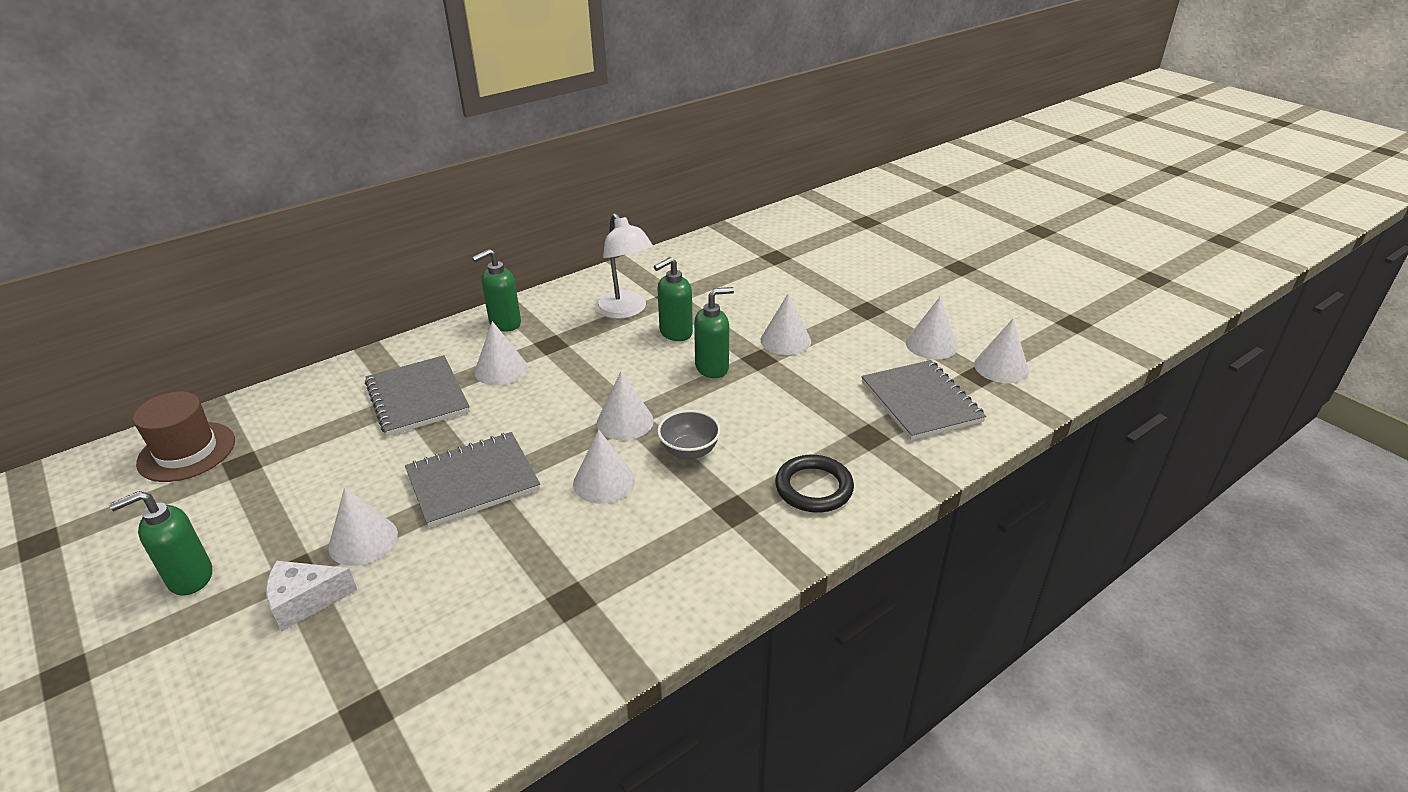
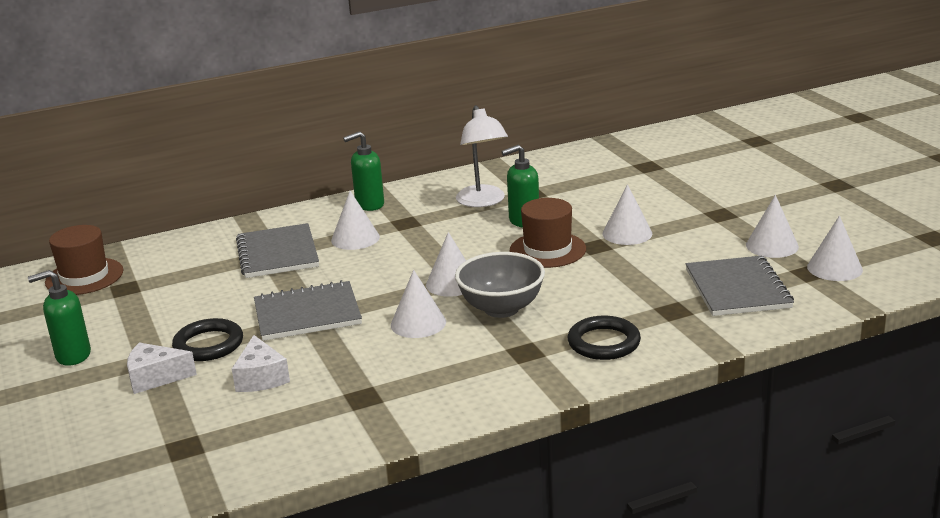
camera: 15 degrees right, 10 degrees down
white cone [328,487,398,566] -> black ring [172,318,243,361]
grey bowl [657,410,721,460] -> grey bowl [455,252,545,318], size x1.54
green soap dispenser [694,287,734,378] -> brown hat [510,198,586,268]
none -> white cheese [232,335,290,392]

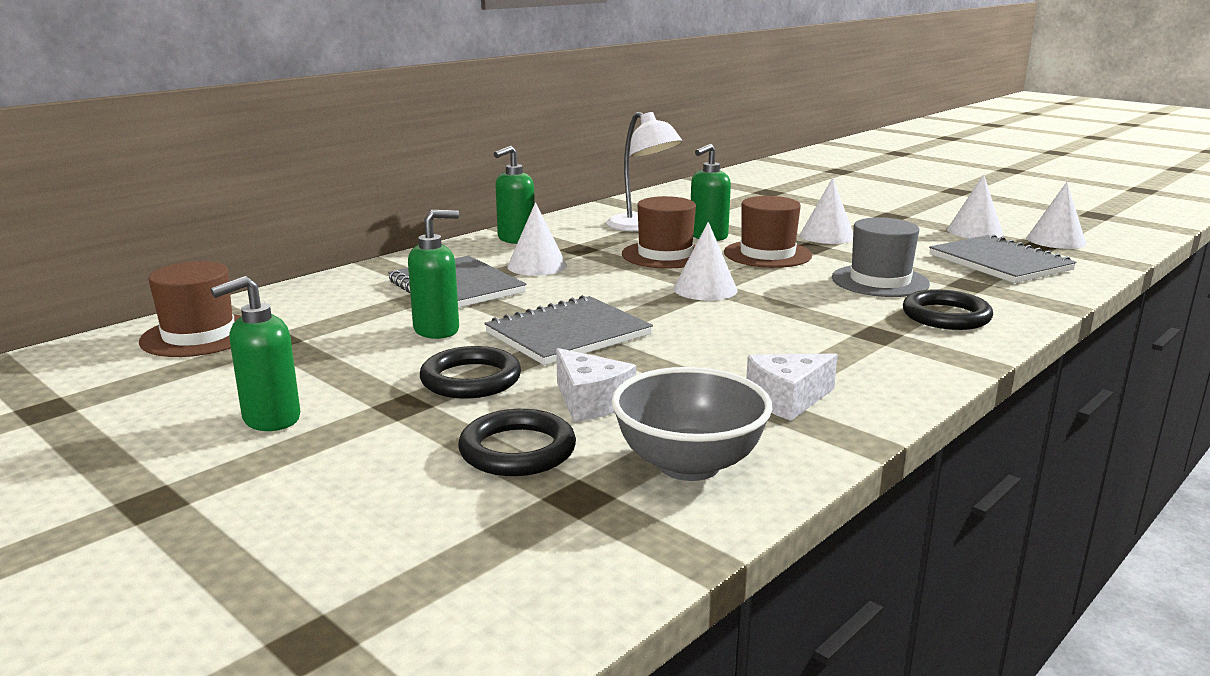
camera: 25 degrees left, 5 degrees down
white cheese [127,343,197,394] -> white cheese moved to [746,353,838,421]
white cone [391,270,446,338] -> none
grey bowl [455,252,545,318] -> grey bowl moved to [611,367,773,481]
none -> green soap dispenser [408,210,459,339]
none -> black ring [458,409,576,476]
none -> brown hat [622,196,696,268]
none -> grey hat [832,217,930,297]

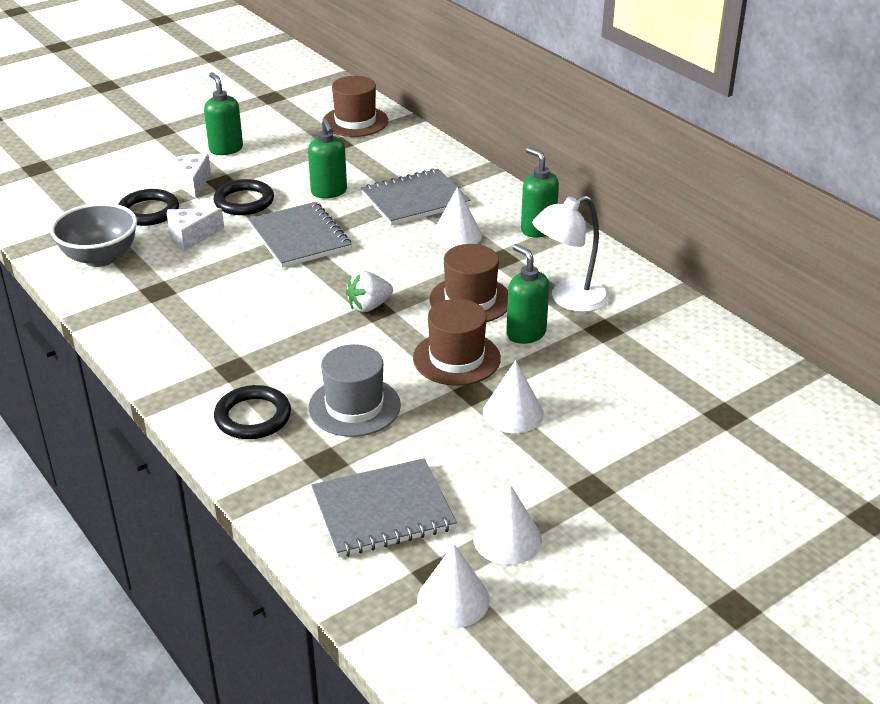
camera: 100 degrees right, 15 degrees up
white cone [673,222,738,300] -> white strawberry [346,271,393,312]
white cheese [746,353,838,421] -> white cheese moved to [166,154,211,198]

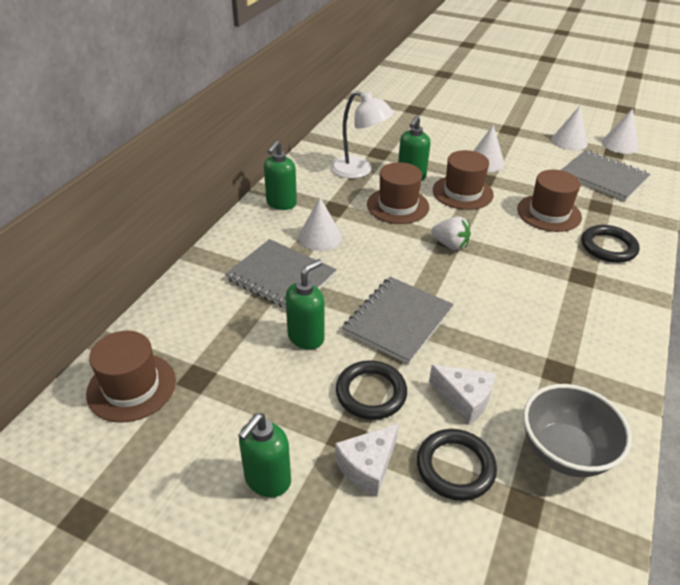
camera: 120 degrees left, 5 degrees up
grey hat [308,344,401,437] -> brown hat [517,170,582,232]

